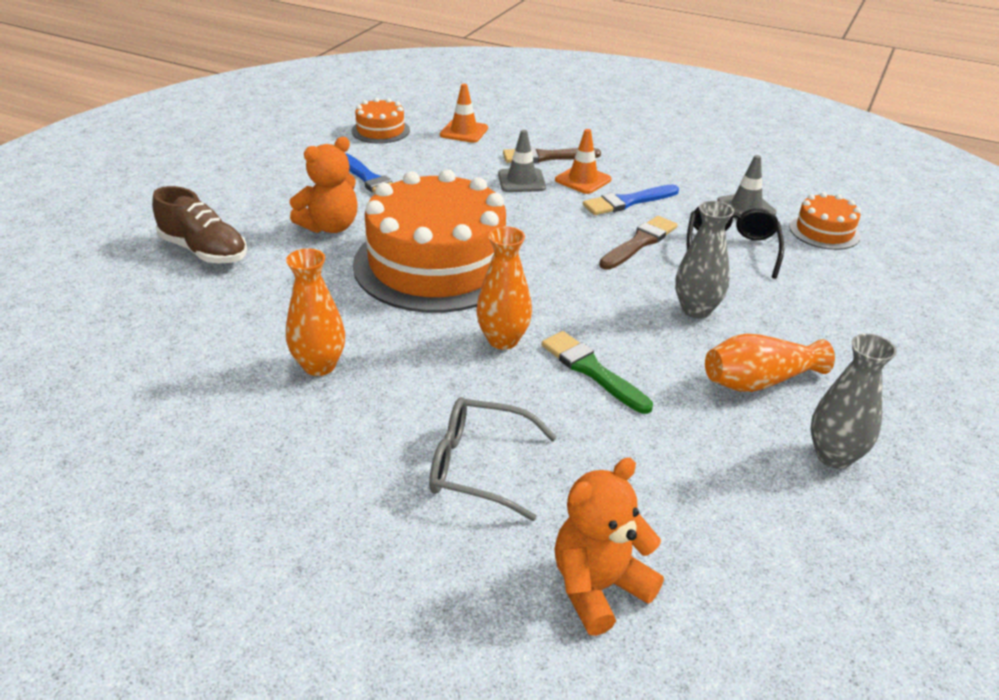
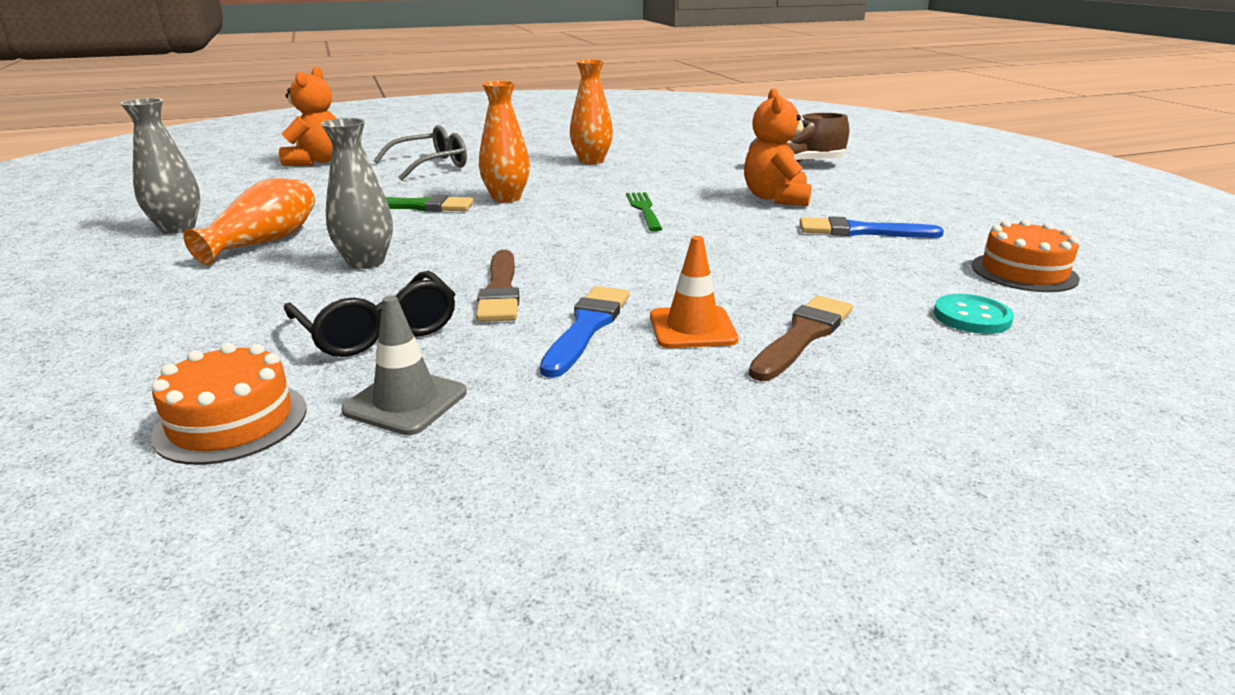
camera: 135 degrees right, 10 degrees down
orange cake [353,169,506,313] -> green fork [626,192,662,232]
orange traffic cone [440,84,488,143] -> turquoise button [933,294,1014,334]
grey traffic cone [498,130,546,192] -> none

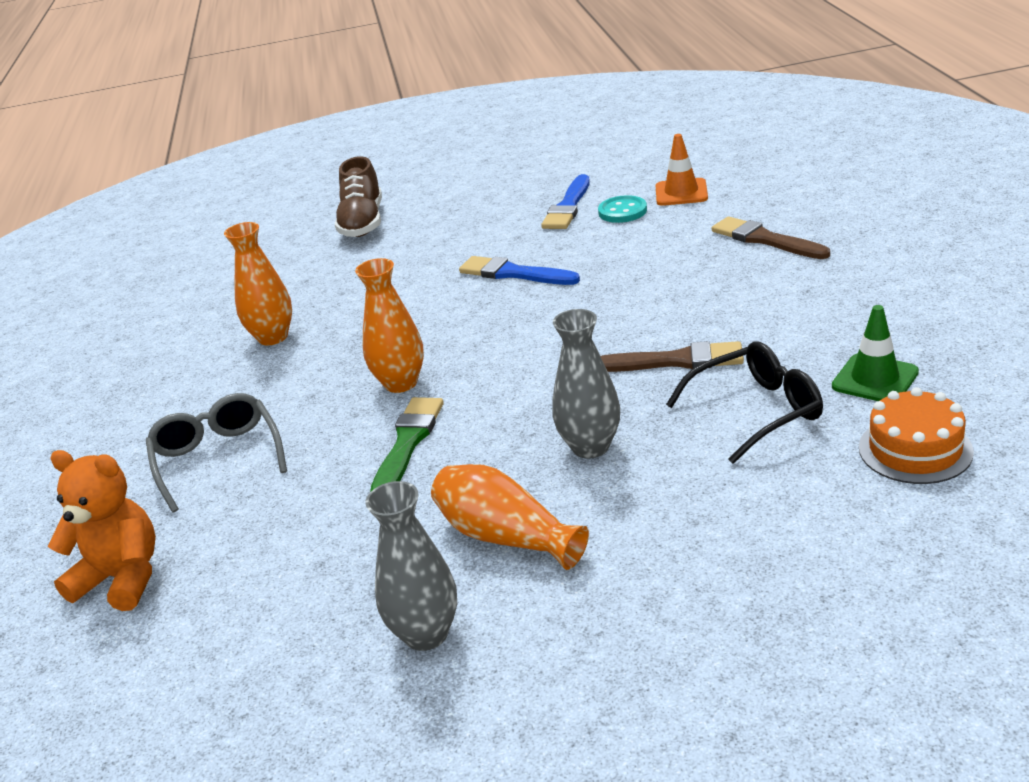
camera: 75 degrees left, 5 degrees up
grey traffic cone [341,296,467,435] -> green traffic cone [832,305,919,401]
blue brush [540,286,629,378] -> blue brush moved to [459,256,580,285]
green fork [626,192,662,232] -> none
orange traffic cone [650,236,739,348] -> orange traffic cone moved to [655,134,708,206]
orange teddy bear [744,88,812,206] -> none
turquoise button [933,294,1014,334] -> turquoise button moved to [598,195,647,223]
orange cake [972,219,1080,292] -> none

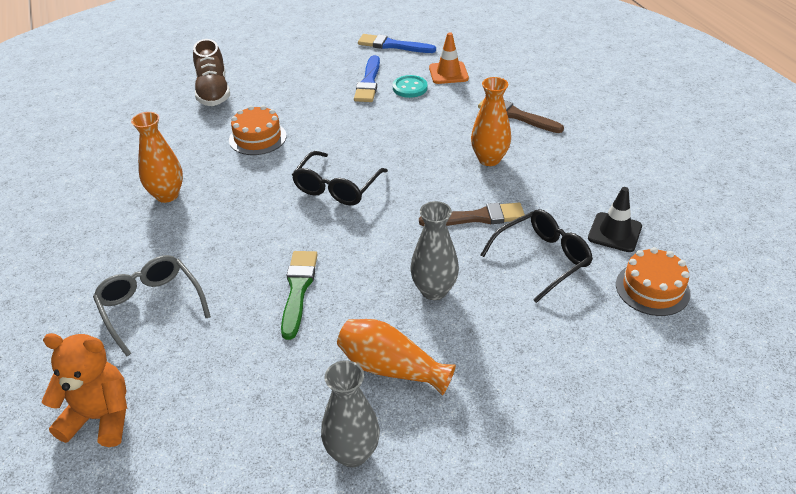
camera: 15 degrees left, 10 degrees up
orange vase [355,258,424,393] -> orange vase moved to [471,77,511,166]
blue brush [459,256,580,285] -> blue brush moved to [358,34,436,53]
green traffic cone [832,305,919,401] -> black traffic cone [588,187,642,252]
none -> orange cake [229,105,287,155]
none -> black glasses [292,151,388,205]

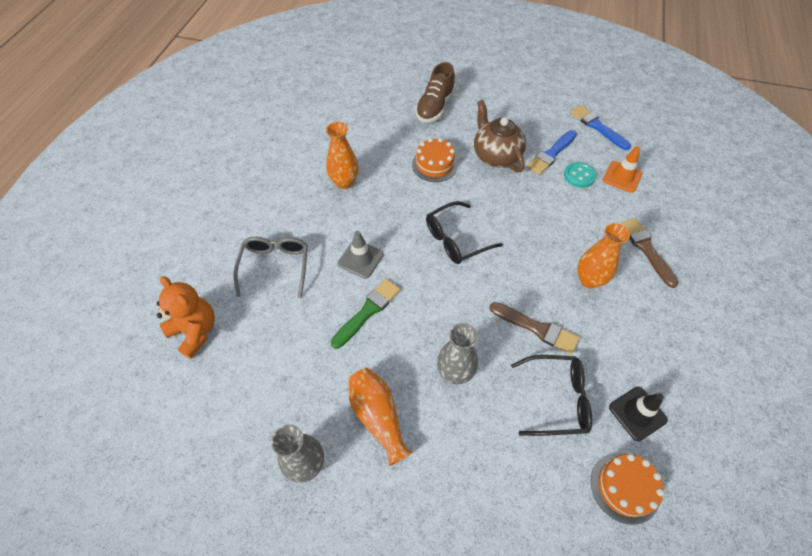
camera: 35 degrees right, 15 degrees up
none -> grey traffic cone [338,231,384,279]
none -> brown teapot [474,100,526,172]

